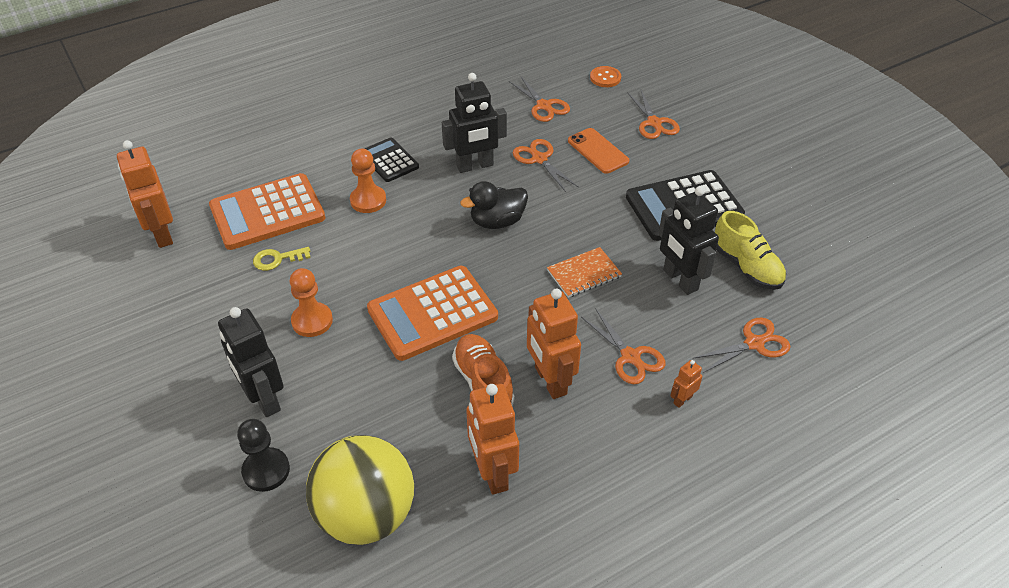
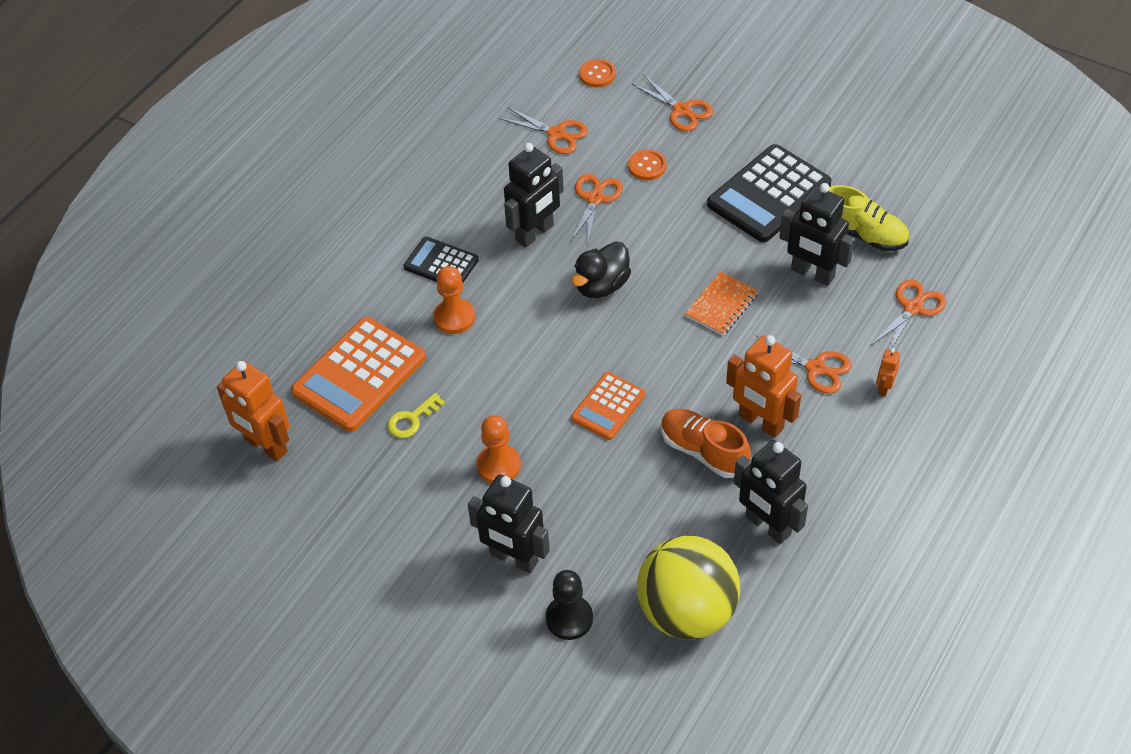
camera: 25 degrees left, 5 degrees up
orange calculator [367,266,498,361] -> orange calculator [571,372,646,440], size x0.57
orange robot [466,384,519,495] -> black robot [734,440,808,544]
orange scissors [513,139,578,192] -> orange scissors turned 75 degrees clockwise [570,174,623,243]
orange phone [568,128,629,174] -> orange button [628,149,667,180]

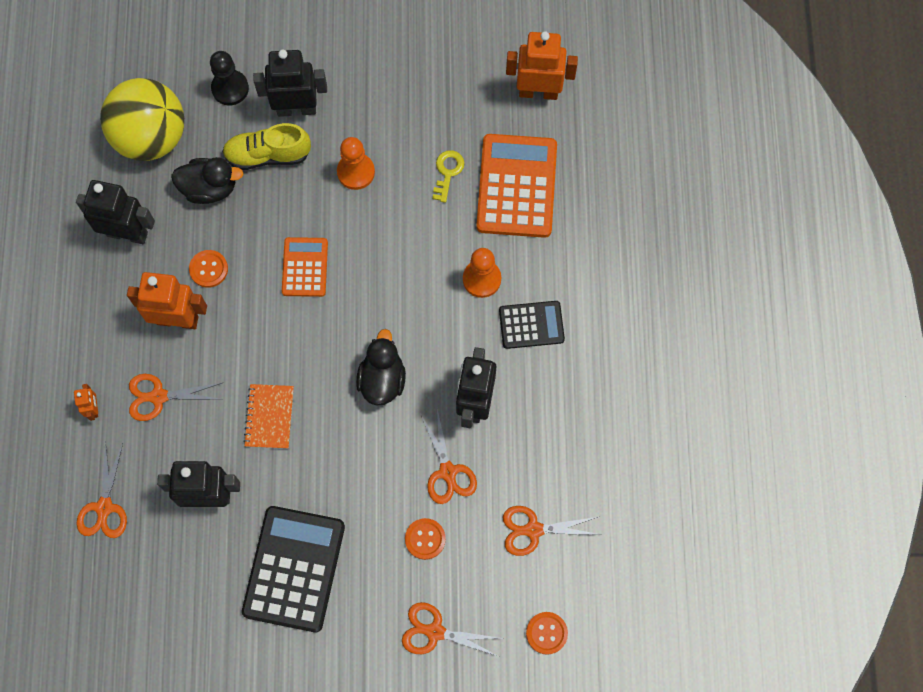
camera: 145 degrees right, 20 degrees up
orange shoe [661,409,751,478] -> orange button [189,250,228,288]
yellow shoe [829,185,909,251] -> yellow shoe moved to [222,123,311,170]
none -> black duck [171,157,243,204]

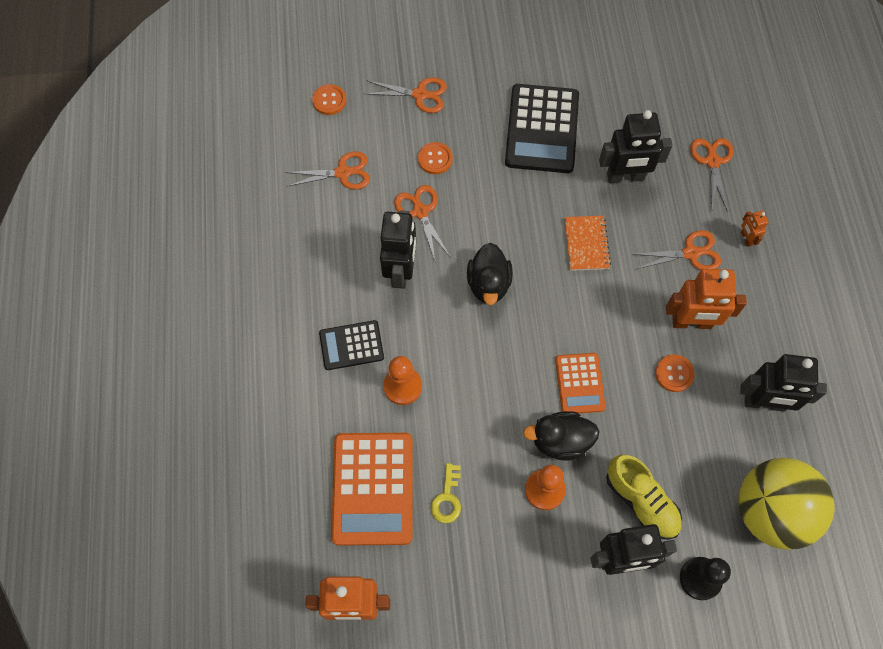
camera: 175 degrees right, 5 degrees down
black duck [171,157,243,204] -> black duck moved to [523,411,600,460]
yellow shoe [222,123,311,170] -> yellow shoe turned 60 degrees clockwise [606,455,682,540]

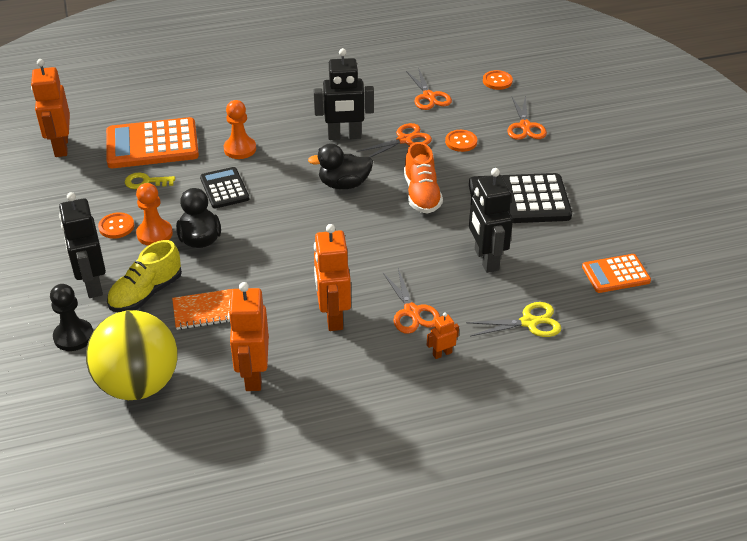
camera: 80 degrees right, 25 degrees down
black calculator [319,320,384,370] -> black calculator moved to [200,167,250,208]
orange calculator [555,353,606,413] -> orange calculator moved to [582,254,651,293]
orange notebook [565,216,611,271] -> orange notebook moved to [172,289,233,330]
orange button [655,354,695,392] -> orange button moved to [98,212,134,239]
orange scissors [690,138,733,212] -> yellow scissors [466,302,561,337]
black robot [740,354,827,412] -> orange robot [228,282,269,391]
none -> orange shoe [404,142,443,214]

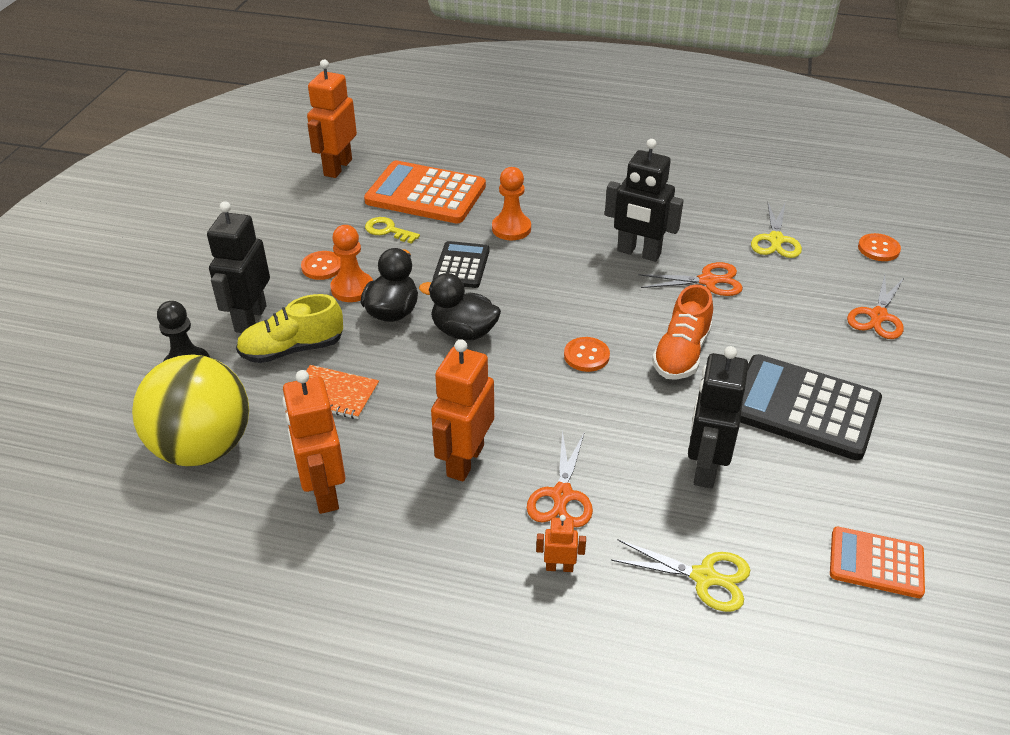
camera: 30 degrees right, 0 degrees up
orange robot [228,282,269,391] -> orange robot turned 45 degrees counterclockwise [282,370,346,514]
black duck [308,143,373,189] -> black duck moved to [419,273,501,340]
orange scissors [406,68,452,110] -> yellow scissors [751,203,802,258]
orange button [445,130,477,152] -> orange button moved to [564,337,610,372]

